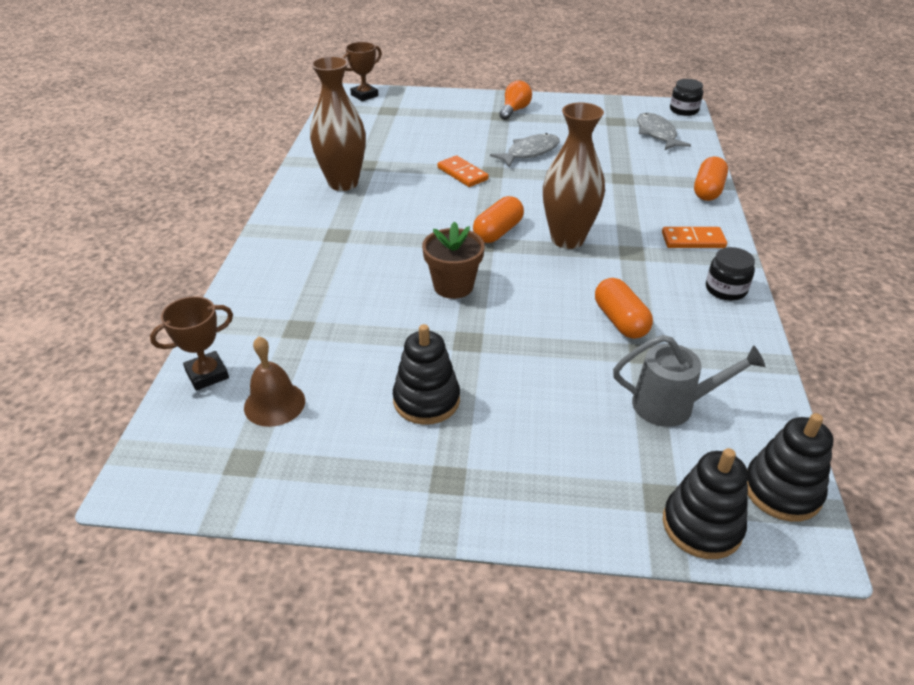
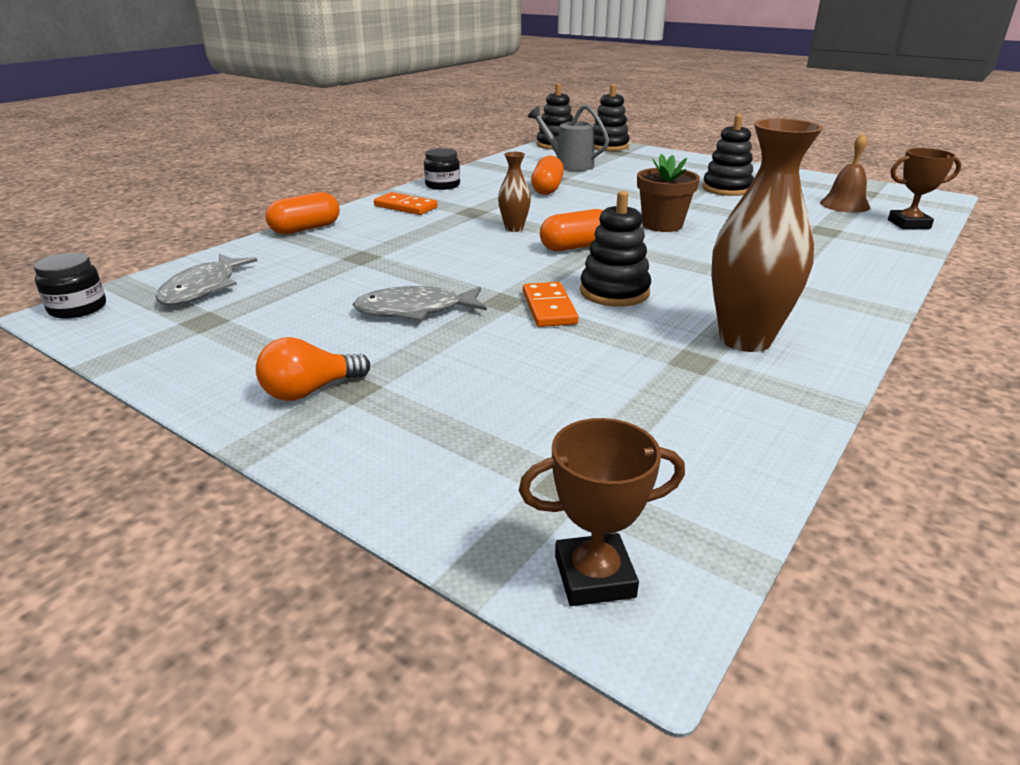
camera: 150 degrees left, 10 degrees down
brown vase [543,103,605,249] -> brown vase [498,152,531,232], size x0.50
none -> black stacking toy [580,191,651,307]

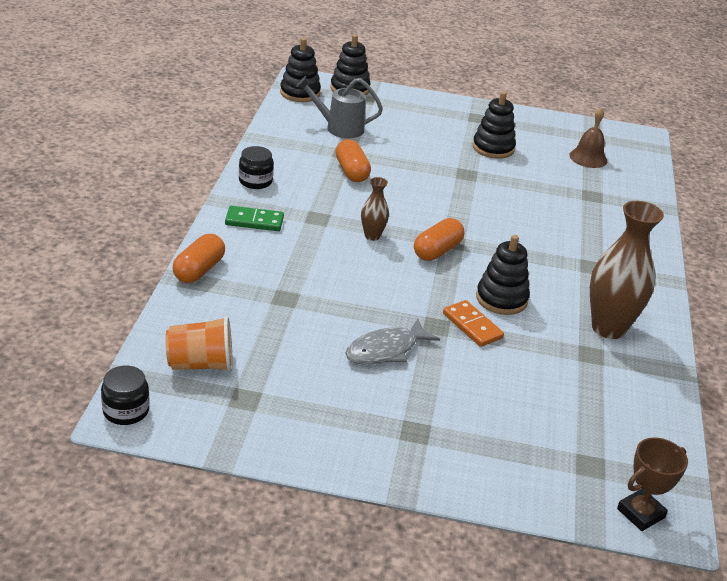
camera: 30 degrees left, 5 degrees up
grey fish [156,254,257,305] -> orange cup [166,316,233,372]
orange light bulb [256,337,370,401] -> none
orange domino [374,192,437,215] -> green domino [225,206,284,231]
brown flower pot [637,154,700,232] -> none
brown trophy [888,148,961,229] -> none

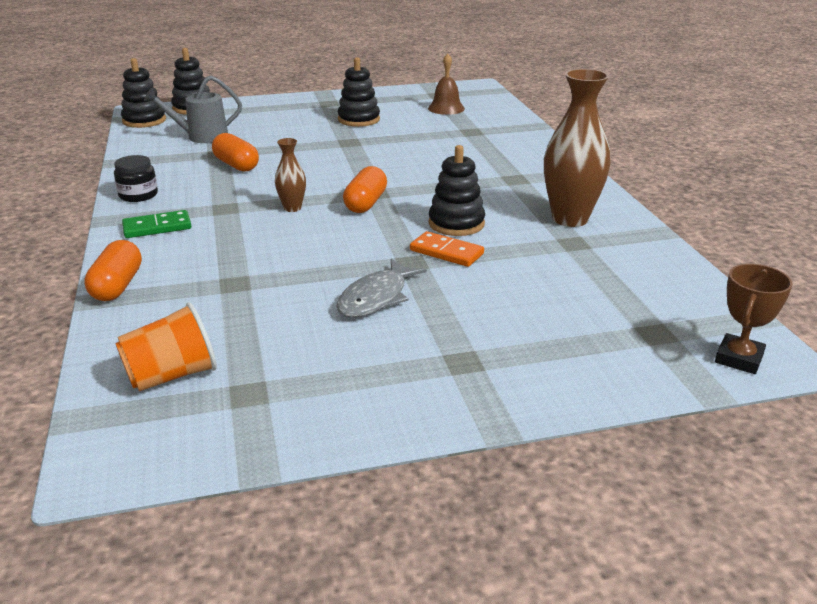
camera: 20 degrees left, 5 degrees down
black jar [101,366,150,425] -> none

